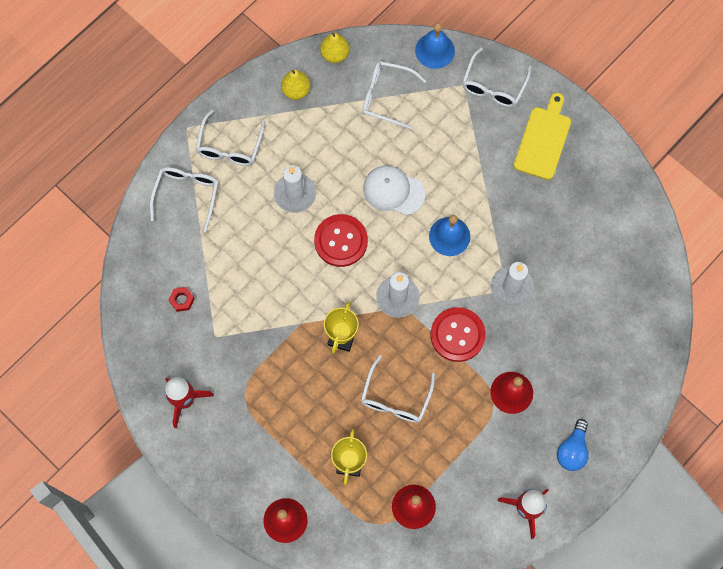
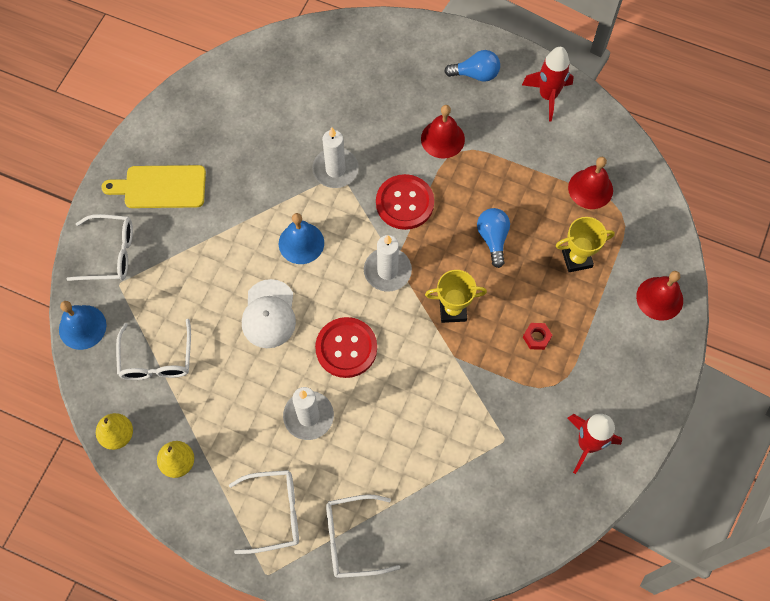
camera: 110 degrees left, 5 degrees down
red nut [169,287,194,312] -> red nut moved to [523,323,552,350]
white glasses [361,355,435,423] -> blue light bulb [477,208,510,268]

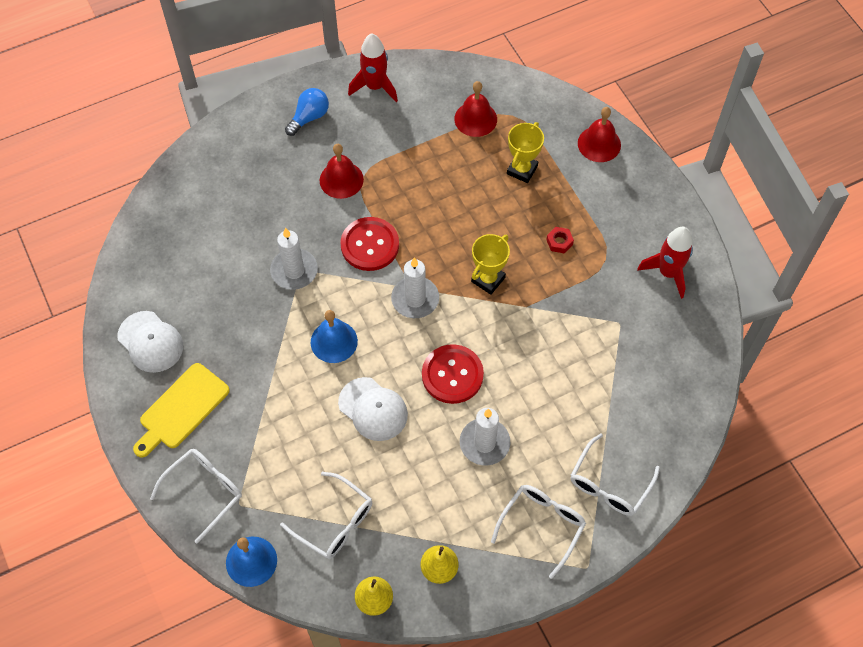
camera: 50 degrees left, 5 degrees down
blue light bulb [477,208,510,268] -> none
none -> white cap [117,311,183,373]

